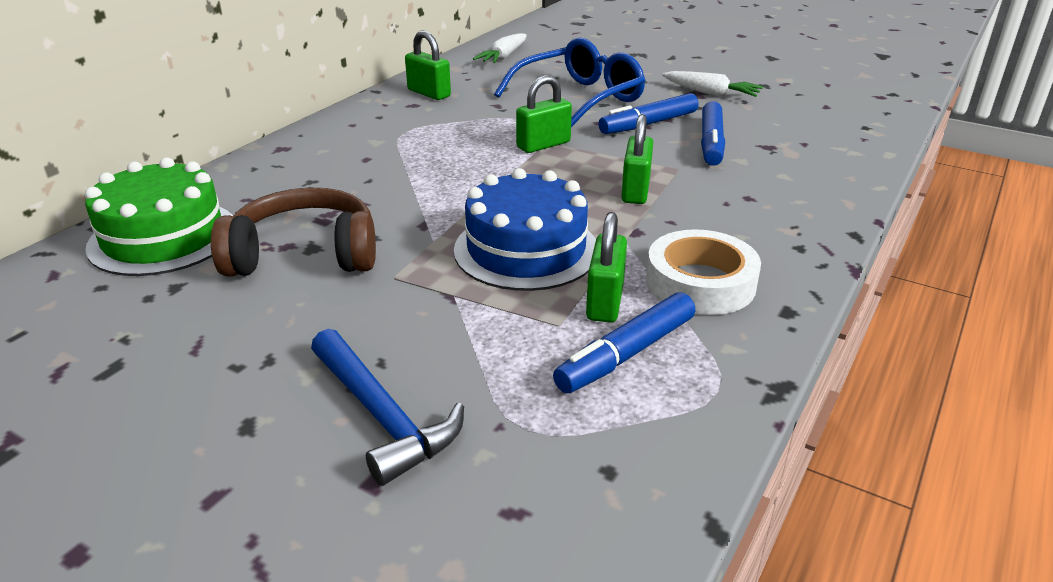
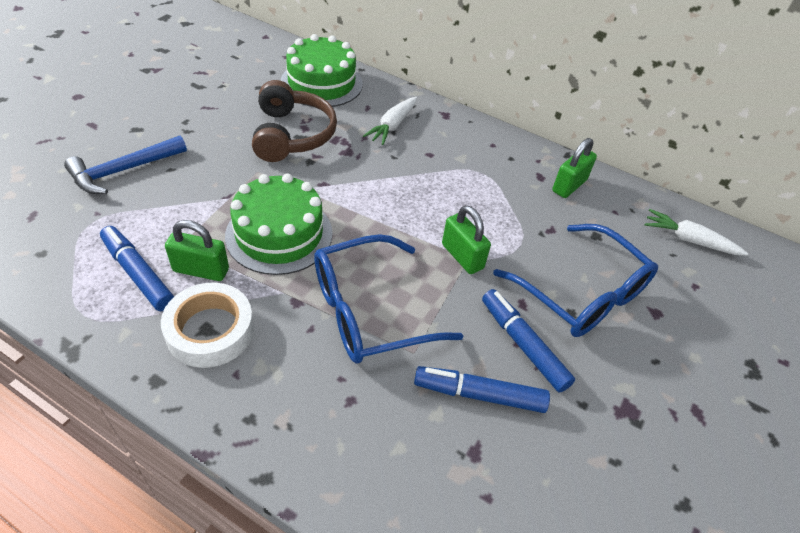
camera: 85 degrees right, 15 degrees up
blue cake [454,168,596,291] -> green cake [225,173,333,275]
green padlock [621,114,653,204] -> blue glasses [314,234,463,363]
white carrot [662,71,763,97] -> white carrot moved to [363,97,417,145]

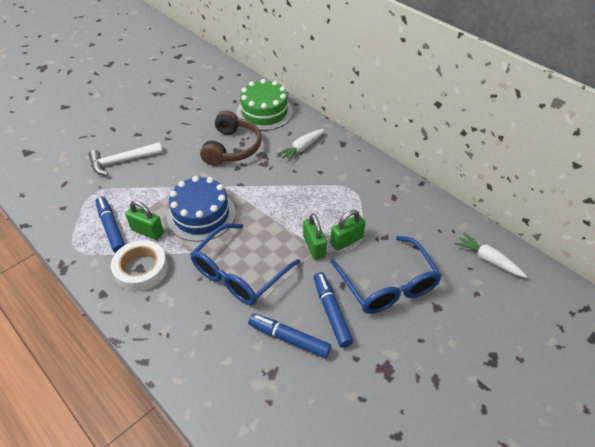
camera: 20 degrees right, 0 degrees up
blue hammer [64,136,187,194] -> white hammer [89,142,163,176]
green cake [225,173,333,275] -> blue cake [167,176,236,242]
blue glasses [314,234,463,363] -> blue glasses turned 45 degrees counterclockwise [190,223,300,305]
green padlock [552,138,597,198] -> green padlock moved to [330,210,366,251]

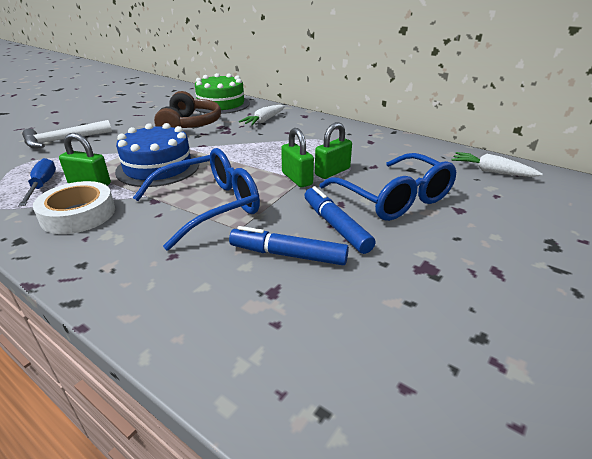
camera: 10 degrees left, 15 degrees down
blue marker [96,197,125,253] -> blue screwdriver [18,158,56,206]
blue glasses [190,223,300,305] -> blue glasses turned 150 degrees counterclockwise [133,148,260,251]

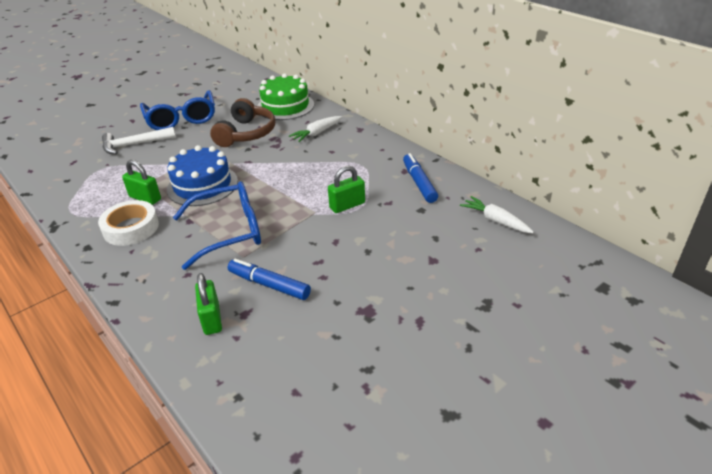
camera: 15 degrees right, 5 degrees up
blue screwdriver [18,158,56,206] -> none
green padlock [281,128,314,187] -> green padlock moved to [195,273,222,335]
blue marker [304,186,376,254] -> blue marker moved to [403,153,438,203]
blue glasses [319,153,456,221] -> blue glasses moved to [140,90,215,130]

